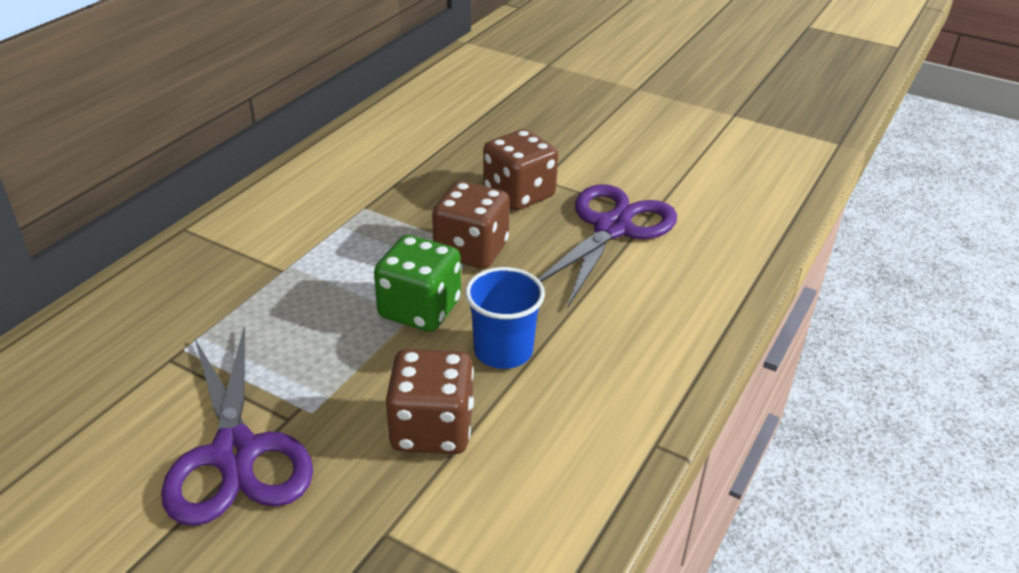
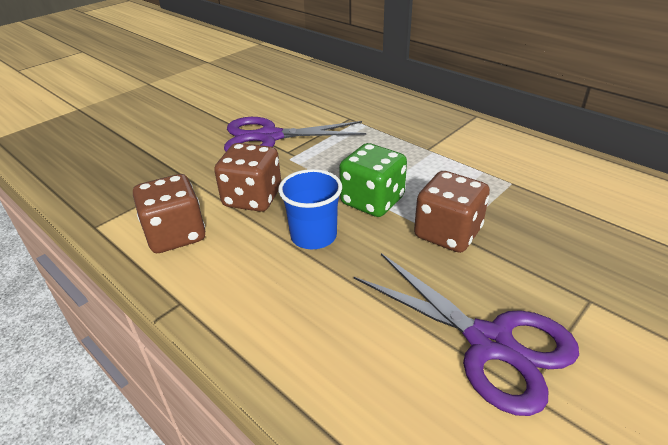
camera: 105 degrees right, 0 degrees up
brown dice [483,129,558,210] -> brown dice moved to [133,174,205,253]

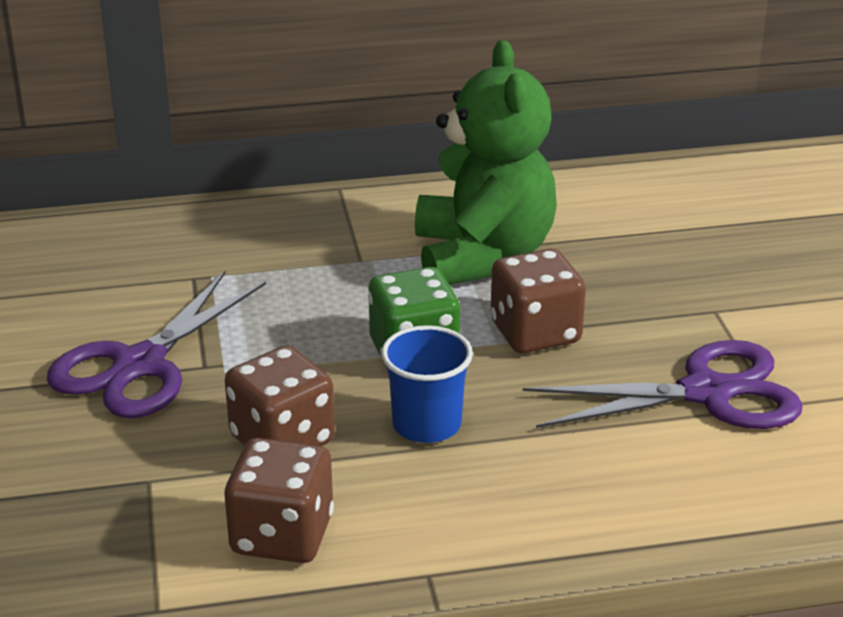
camera: 55 degrees left, 5 degrees down
none -> green teddy bear [415,40,557,285]

